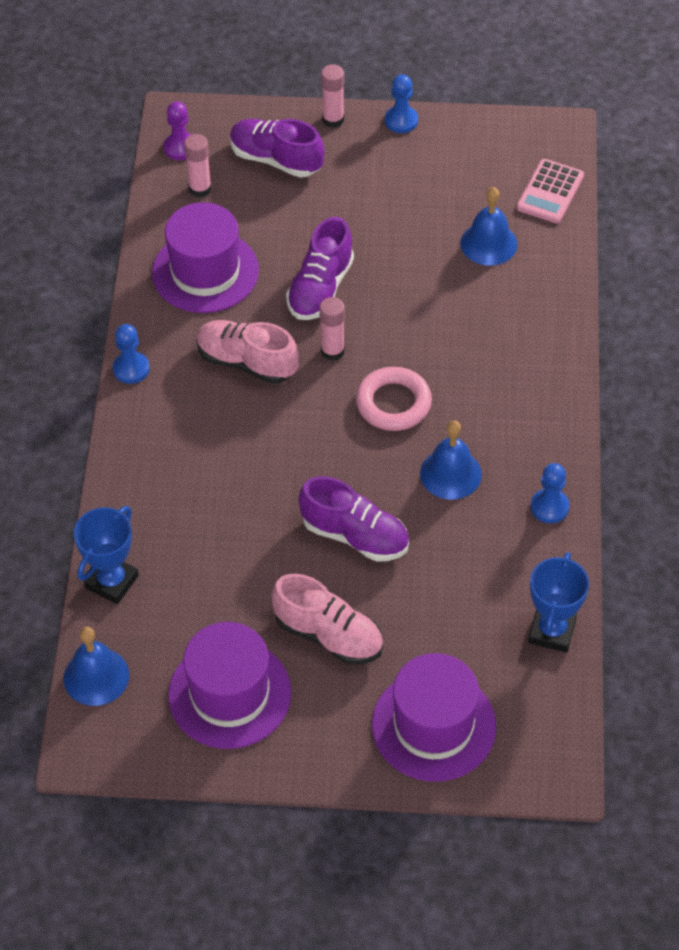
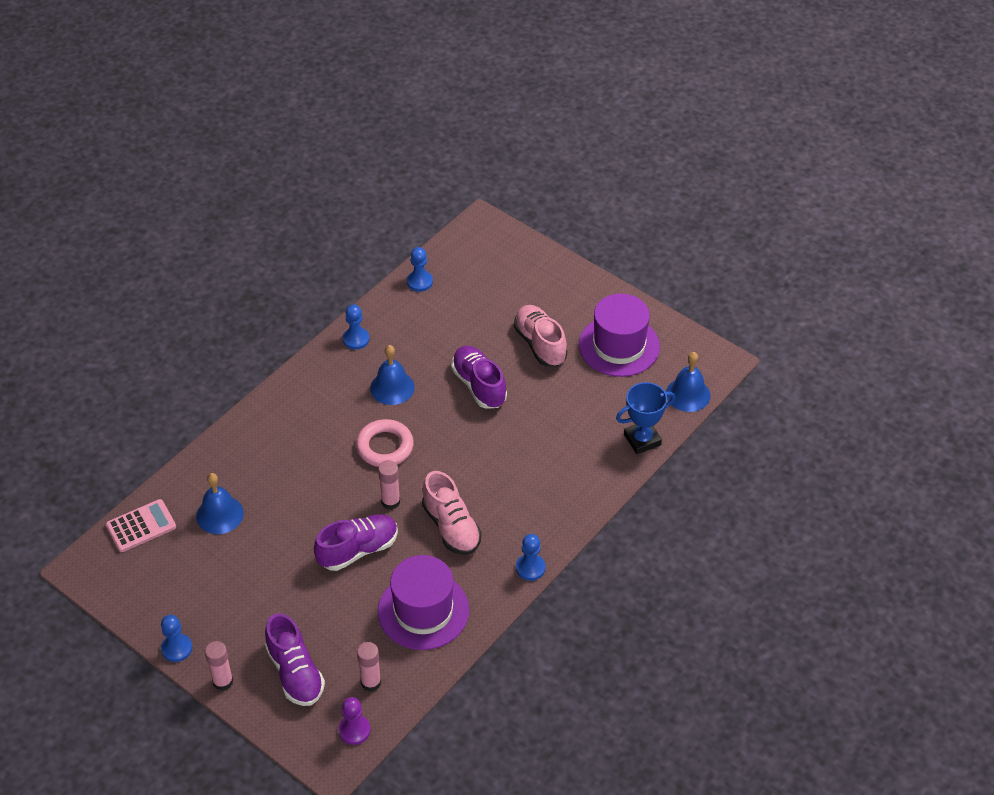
camera: 145 degrees left, 5 degrees down
purple hat [372,653,496,782] -> none
blue trophy [528,552,589,652] -> blue pawn [407,247,433,292]

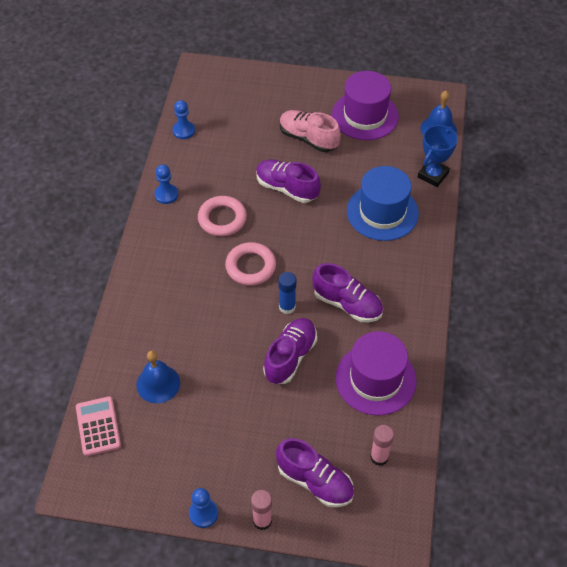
camera: 30 degrees left, 5 degrees up
pink calculator [106,499,176,552] -> pink calculator turned 45 degrees counterclockwise [76,396,121,456]
purple pawn [338,697,371,745] -> none
blue bell [370,345,415,405] -> pink ring [198,196,247,237]
pink glue stick [378,460,400,510] -> blue glue stick [278,272,296,314]
pink shoe [422,471,482,555] -> purple shoe [312,263,383,323]
blue pawn [516,534,545,581] -> none
none -> blue hat [347,166,419,241]

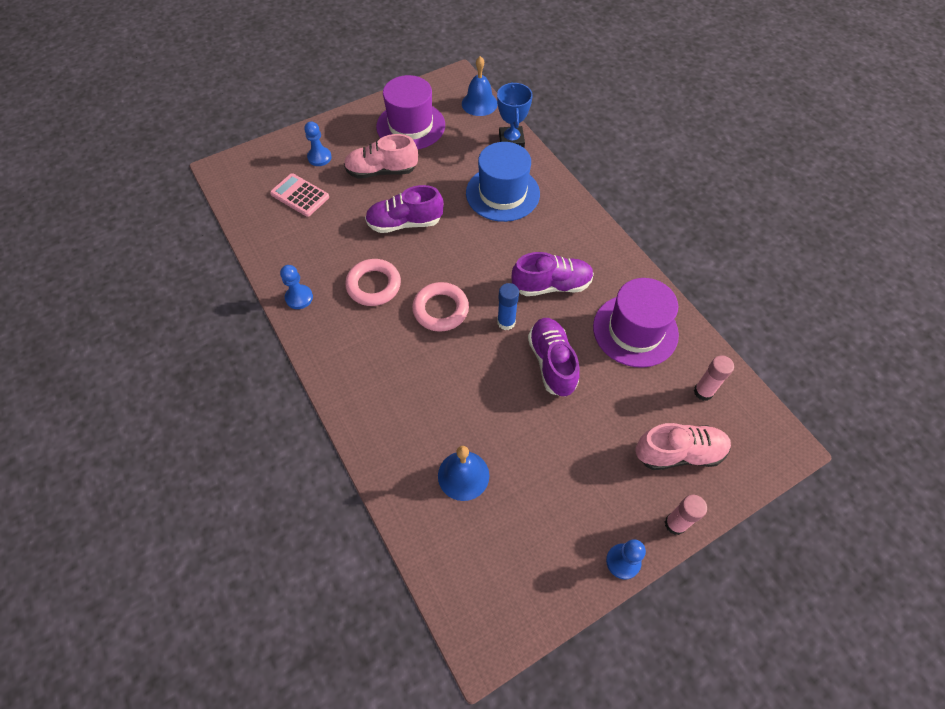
camera: 40 degrees left, 5 degrees up
pink calculator [76,396,121,456] -> pink calculator moved to [270,173,329,217]
blue pawn [173,100,195,139] -> blue pawn moved to [304,121,332,166]
purple shoe [276,438,354,508] -> pink shoe [636,423,731,470]

